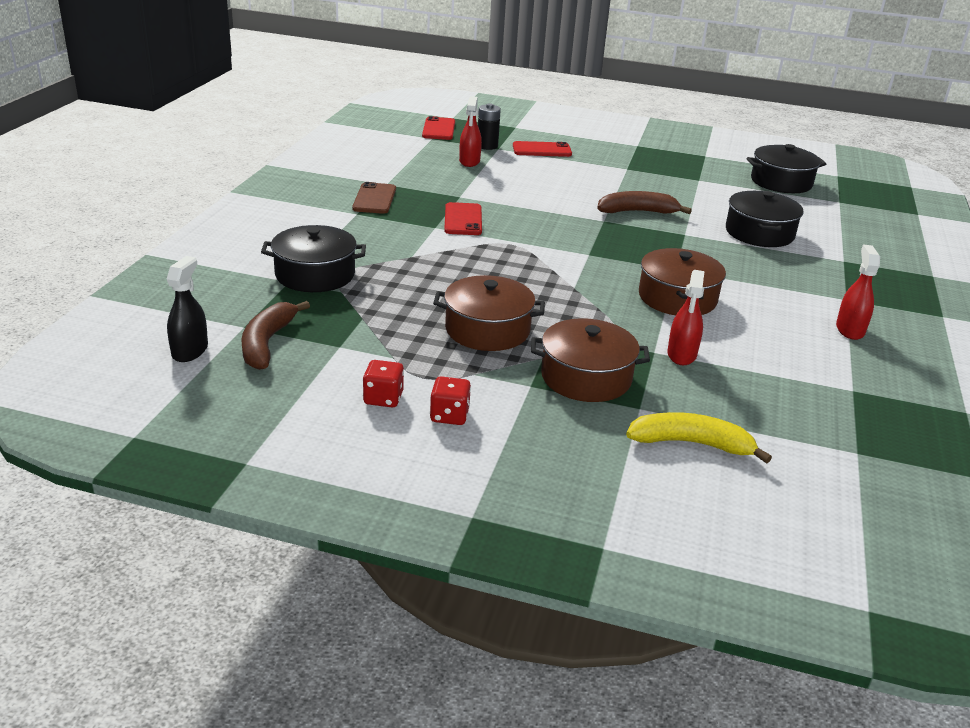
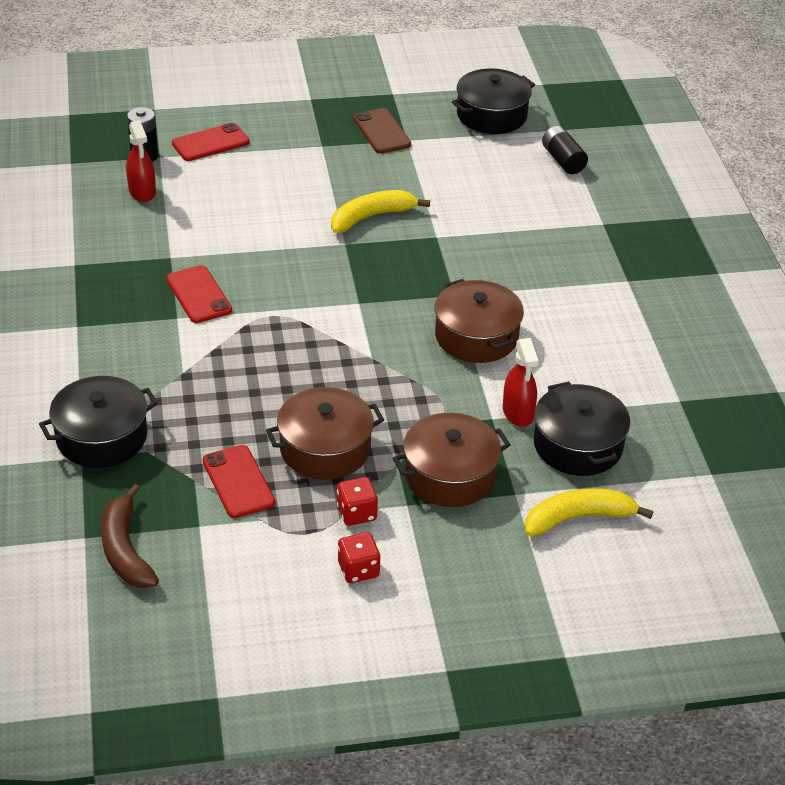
camera: 25 degrees left, 10 degrees up
black spray bottle [167,256,208,362] -> none
brown phone [352,182,396,214] -> brown phone moved to [353,108,411,154]
red dice [363,360,404,407] -> red dice moved to [337,477,378,526]
red phone [422,116,455,140] -> red phone moved to [203,445,275,518]
brown banana [597,191,692,214] -> yellow banana [331,190,430,233]
black pot [726,191,804,247] -> black pot moved to [533,381,630,476]
red spray bottle [836,244,880,340] -> none
none -> black battery [542,126,588,174]

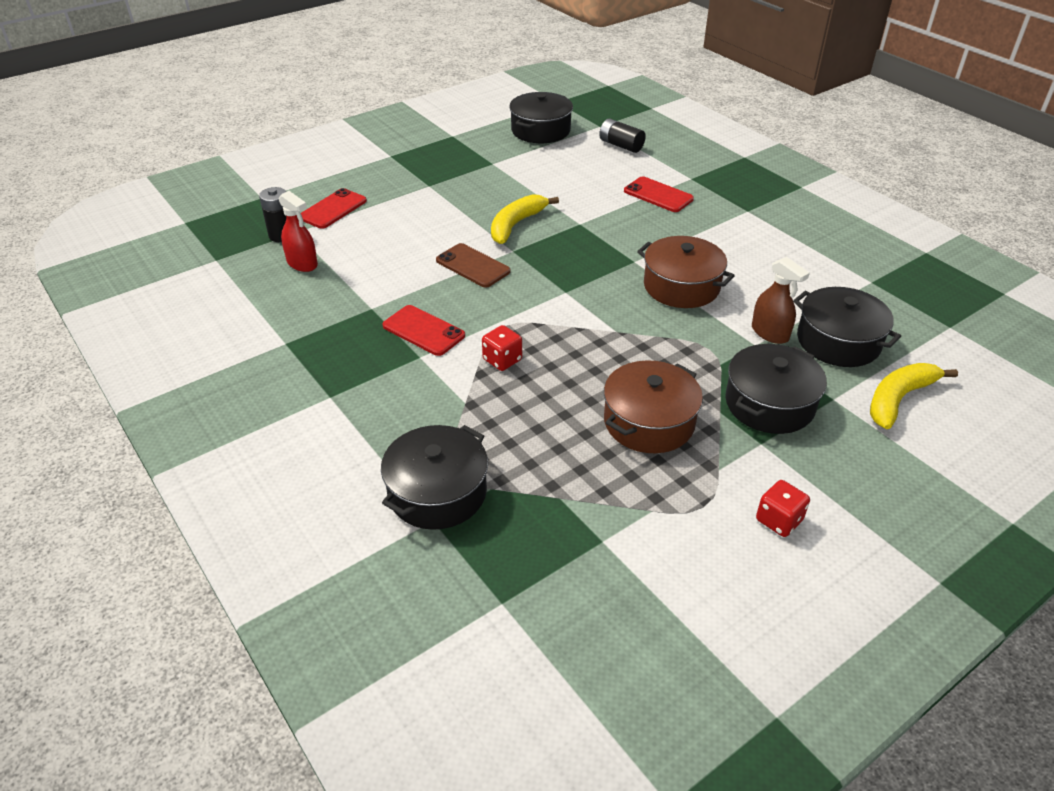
camera: 25 degrees left, 0 degrees up
brown banana [101,484,159,588] -> none
red phone [203,445,275,518] -> red phone moved to [624,176,694,212]
red dice [337,477,378,526] -> red dice moved to [482,325,522,371]
brown phone [353,108,411,154] -> brown phone moved to [436,243,511,287]
brown pot [393,413,511,507] -> black pot [725,344,827,434]
red spray bottle [503,338,539,427] -> brown spray bottle [752,257,810,344]

